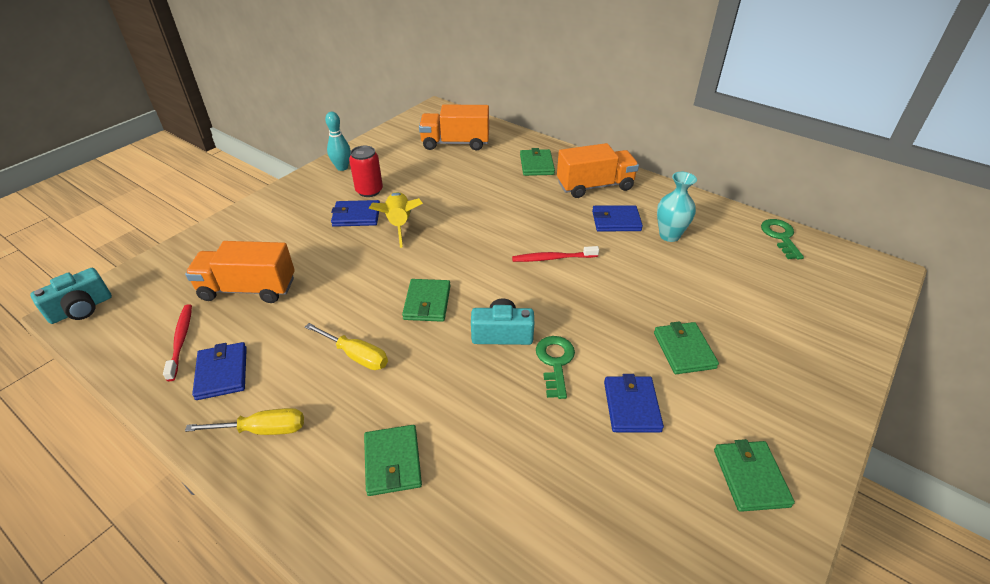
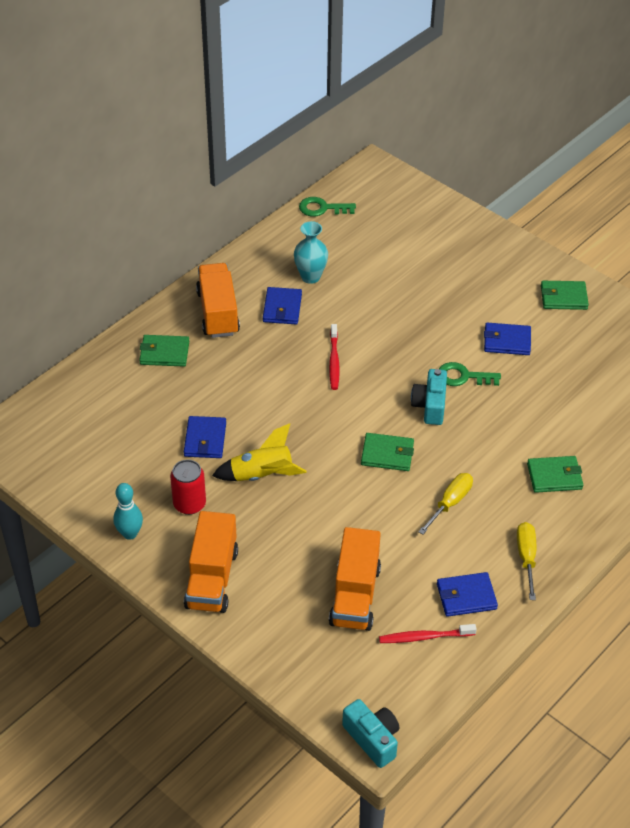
camera: 85 degrees left, 5 degrees up
blue wallet [331,200,380,227] -> blue wallet moved to [184,416,226,458]
orange truck [419,104,489,150] -> orange truck moved to [184,511,238,613]
green wallet [654,321,719,374] -> none

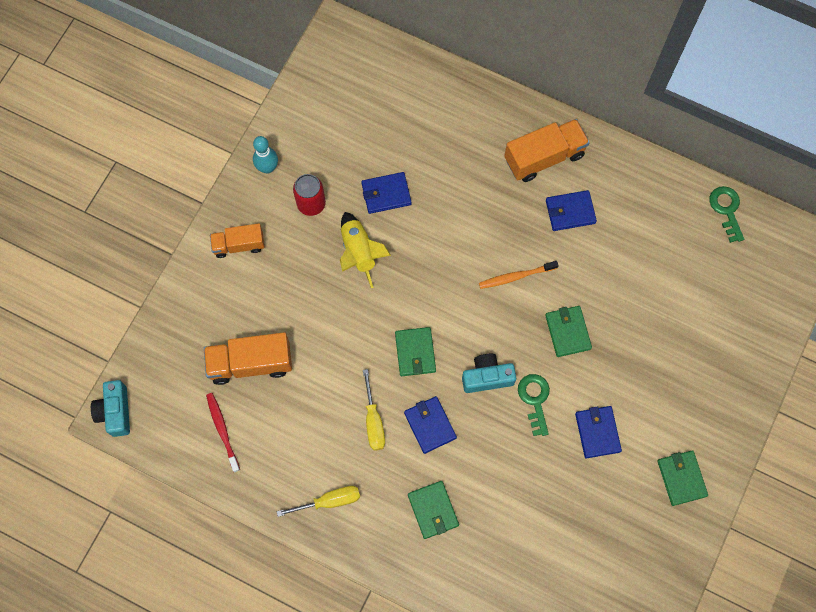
camera: 75 degrees right, 25 degrees up
green wallet [139,335,189,367] -> green wallet moved to [545,306,592,357]
orange truck [184,511,238,613] -> orange truck [210,223,265,258], size x0.64
turquoise vase [294,221,328,284] -> none
red toothbrush [329,324,340,390] -> orange toothbrush [479,261,559,289]
turquoise camera [342,699,399,768] -> turquoise camera turned 135 degrees clockwise [91,380,130,437]
yellow screwdriver [418,473,473,535] -> yellow screwdriver turned 60 degrees clockwise [363,369,385,451]
blue wallet [437,572,498,617] -> blue wallet moved to [404,396,457,454]

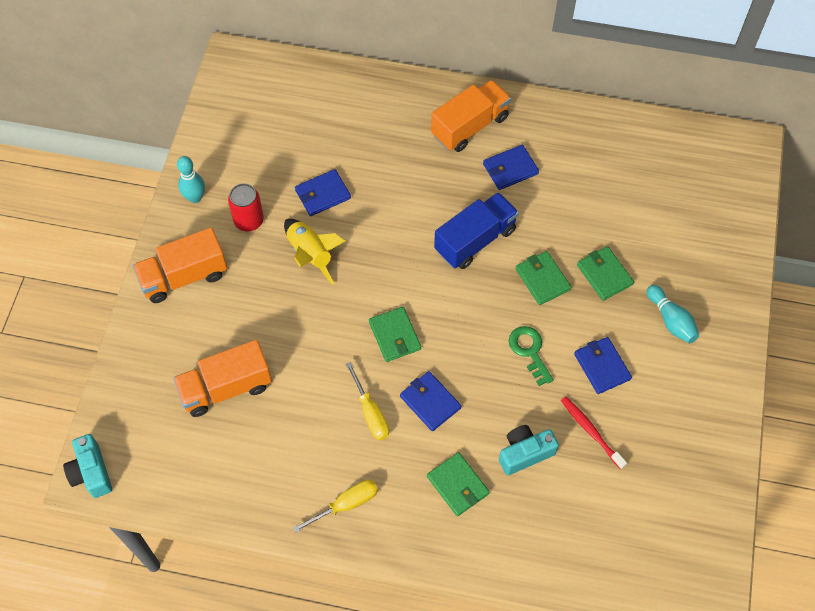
camera: 15 degrees left, 10 degrees down
red toothbrush [206,393,240,472] -> red toothbrush moved to [561,397,627,469]
orange truck [210,223,265,258] -> orange truck [133,228,227,303], size x1.57
turquoise camera [462,354,516,393] -> turquoise camera moved to [499,425,559,475]
orange toothbrush [479,261,559,289] -> blue truck [434,192,519,269]
green wallet [657,450,708,506] -> green wallet moved to [577,246,634,301]
green key [709,186,744,243] -> none
none -> turquoise bowling pin [647,285,699,344]

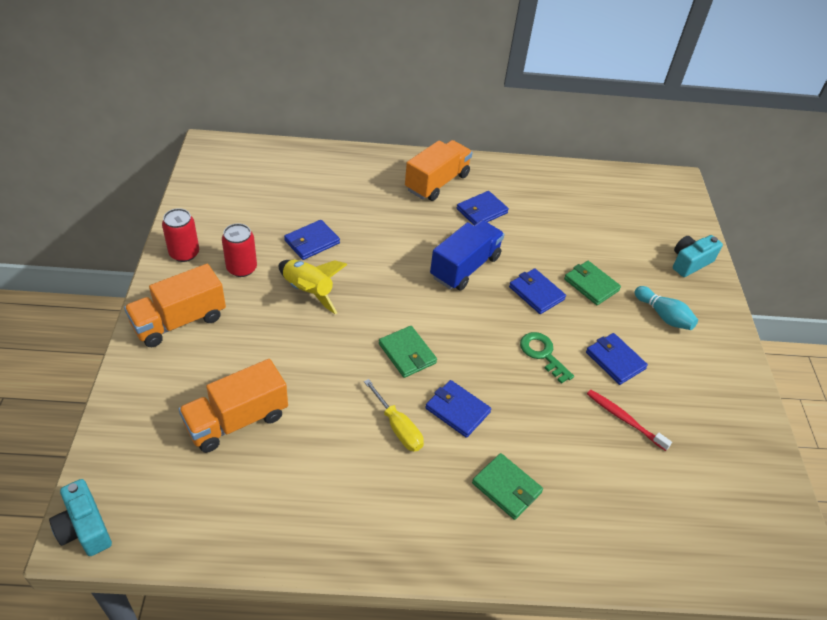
camera: 15 degrees left, 15 degrees down
turquoise bowling pin [177,156,205,203] -> red can [162,208,199,262]
yellow screwdriver [293,480,378,533] -> none
turquoise camera [499,425,559,475] -> turquoise camera moved to [673,235,723,277]
green wallet [515,251,571,305] -> blue wallet [509,268,566,314]

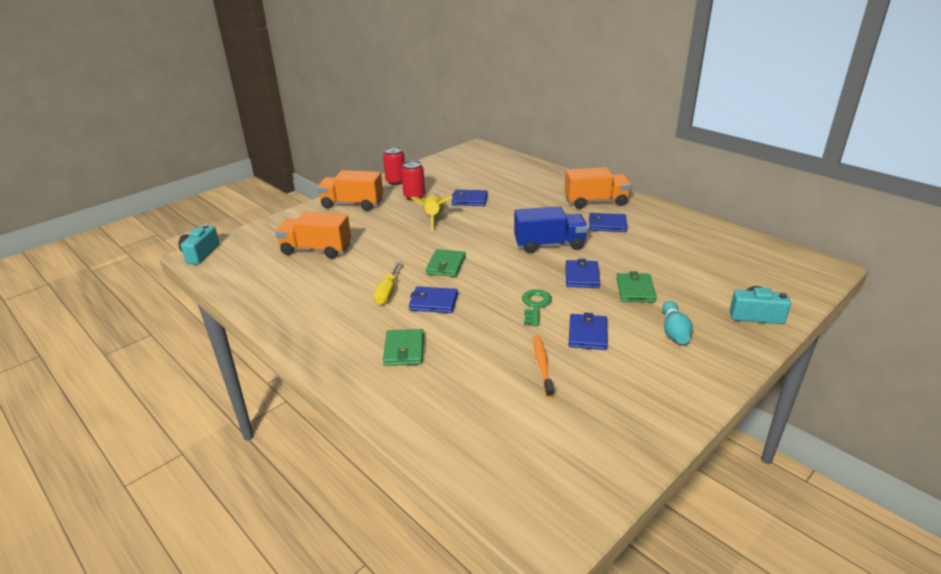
camera: 50 degrees right, 15 degrees down
blue wallet [425,380,491,438] -> blue wallet turned 75 degrees counterclockwise [409,286,458,313]
red toothbrush [587,390,672,451] -> orange toothbrush [533,335,554,398]

